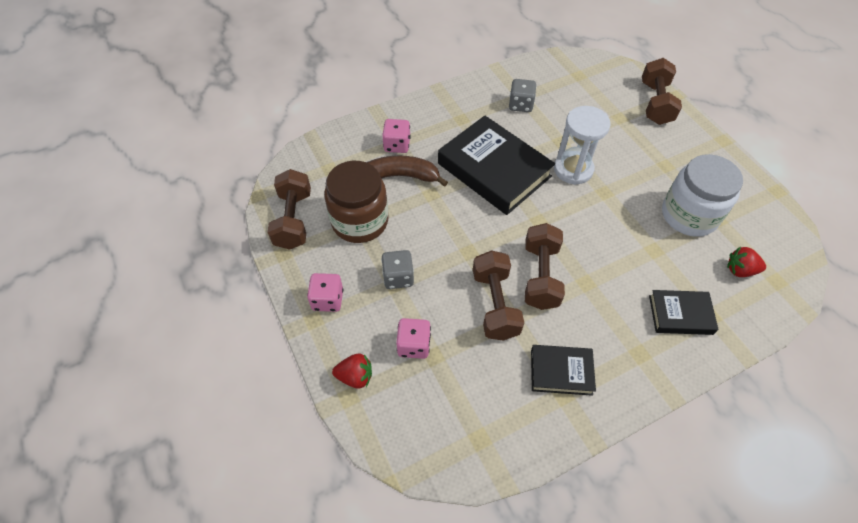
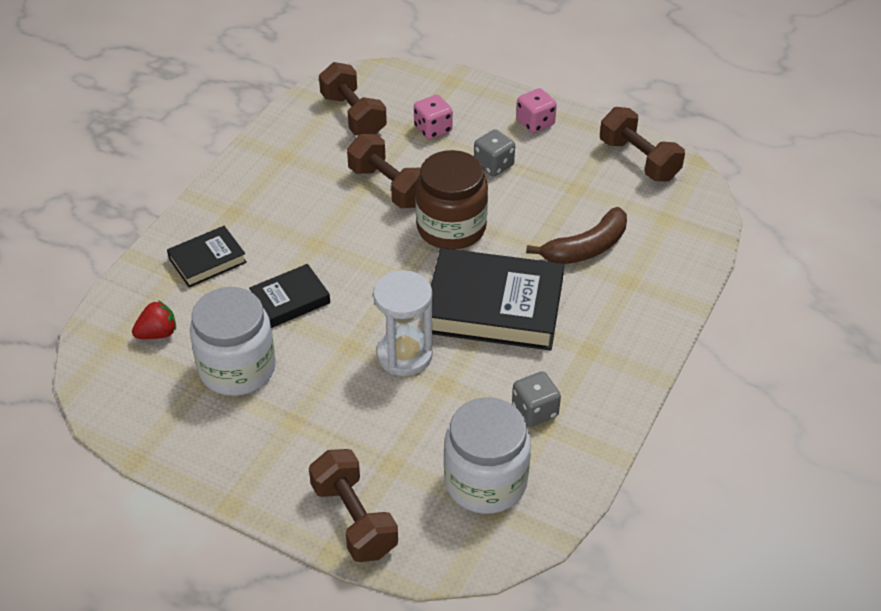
camera: 145 degrees right, 10 degrees down
brown jar [324,161,389,243] -> brown jar moved to [415,150,488,250]
red strawberry [332,353,372,389] -> none
pink dice [382,119,411,153] -> none
brown dumbbell [525,223,565,310] -> brown dumbbell moved to [319,62,387,135]
black book [531,345,596,396] -> black book moved to [249,264,330,328]
none -> white jar [444,398,531,514]

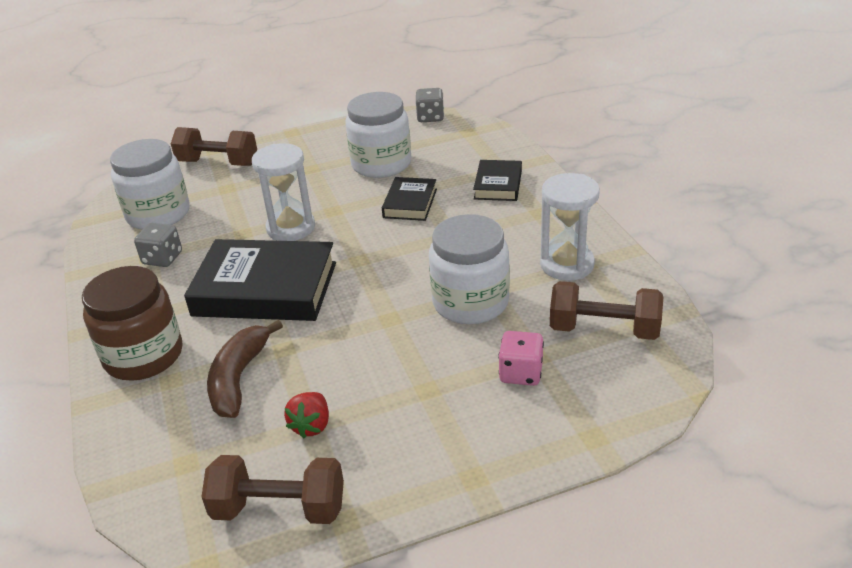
camera: 135 degrees right, 10 degrees down
red strawberry [132,300,176,339] -> red strawberry moved to [284,392,329,438]
brown dumbbell [347,134,421,208] -> white jar [429,214,510,324]
brown jar [415,150,488,250] -> brown jar moved to [82,266,182,381]
black book [423,248,564,350] -> black book turned 45 degrees clockwise [184,239,336,321]
grey dice [474,129,515,176] -> grey dice moved to [415,88,444,122]
pink dice [516,88,557,133] -> none
none -> white hourglass [540,173,600,281]

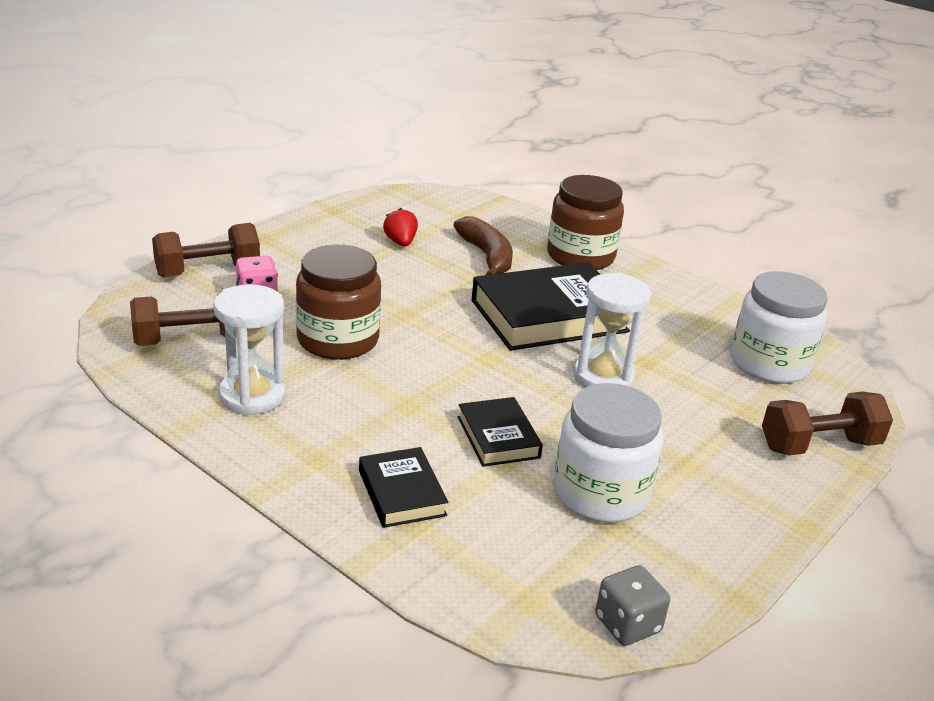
camera: 145 degrees right, 5 degrees down
grey dice [134,223,182,267] -> none
brown dumbbell [202,455,344,524] -> brown dumbbell moved to [152,223,260,277]
white jar [429,214,510,324] -> brown jar [296,245,381,360]

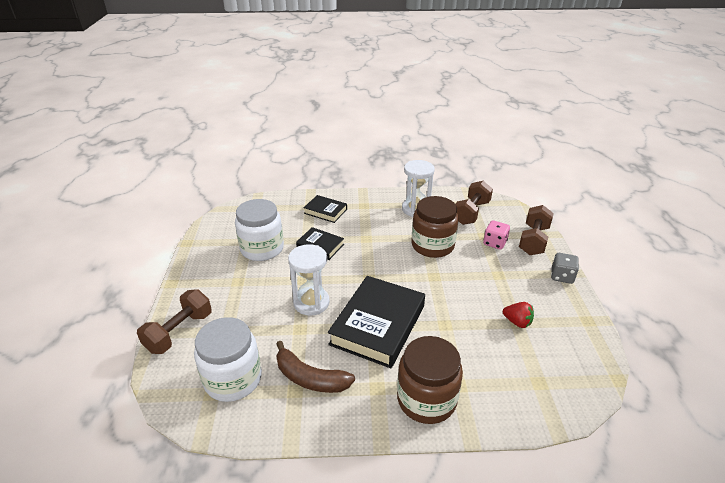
camera: 140 degrees right, 5 degrees up
brown banana [453,216,513,275] -> brown banana moved to [276,341,355,393]
grey dice [595,565,670,646] -> grey dice moved to [551,253,579,284]

